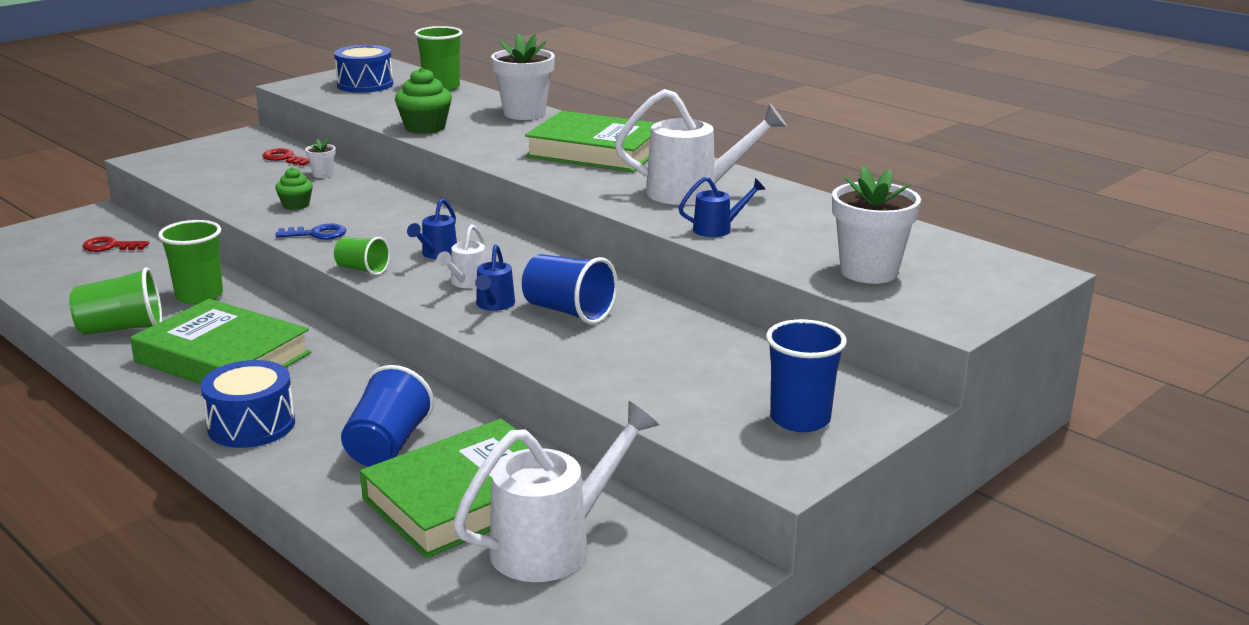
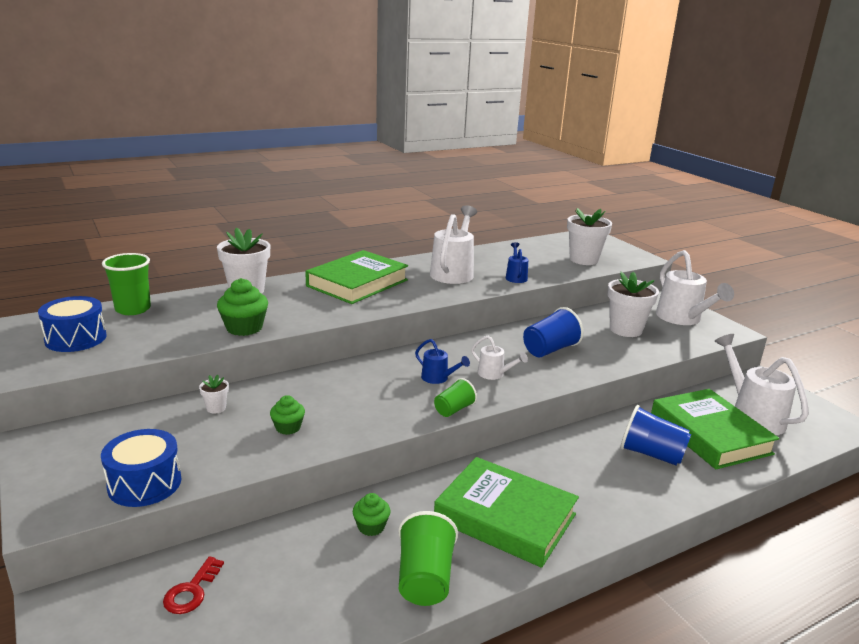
camera: 75 degrees left, 0 degrees up
green book [130,299,311,384] -> green book turned 75 degrees clockwise [434,457,579,568]
green cup [158,220,223,305] -> green cupcake [353,493,391,536]
blue drum [201,360,295,448] -> blue drum moved to [101,429,181,507]
red key [262,148,310,166] -> none
blue key [276,224,346,240] -> none
blue watering can [475,244,515,311] -> none
blue cup [766,319,847,432] -> white watering can [656,250,734,325]
none -> white flower pot [607,272,659,337]

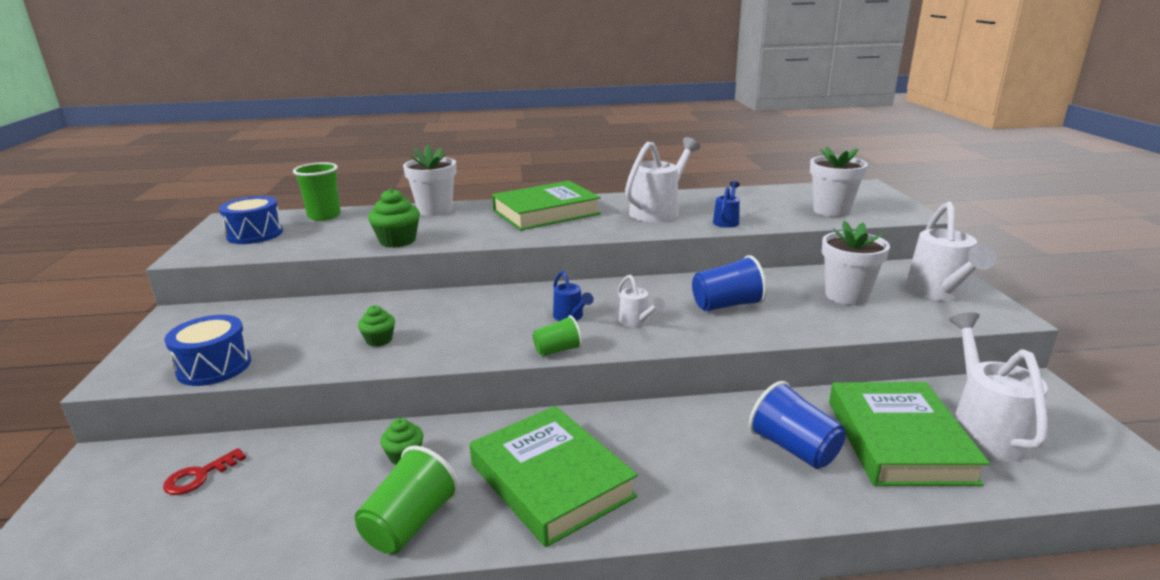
camera: 25 degrees right, 0 degrees up
white flower pot [199,374,229,414] -> none

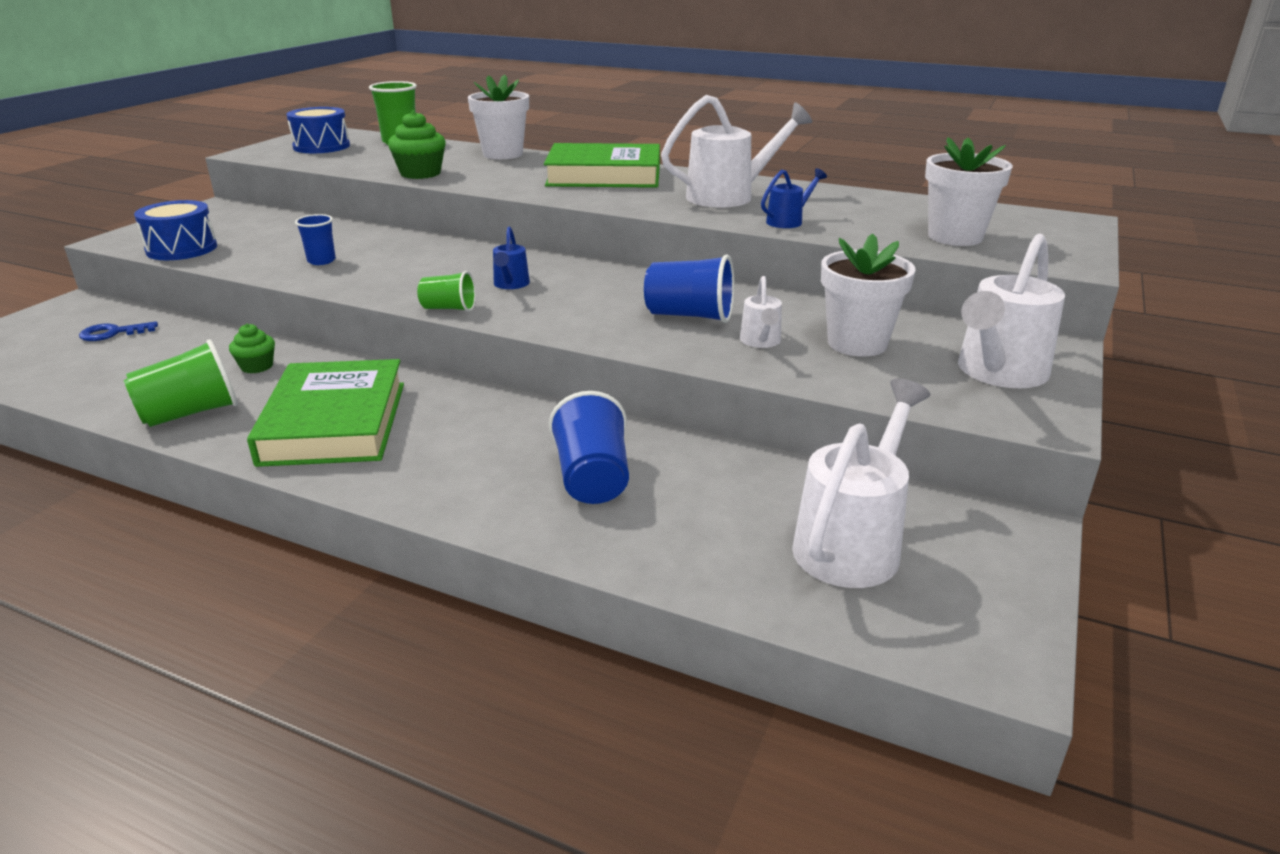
camera: 30 degrees right, 5 degrees up
red key [163,448,246,495] -> blue key [79,322,158,341]
green cupcake [358,305,395,347] -> blue cup [295,214,336,265]
white watering can [618,274,665,327] -> white watering can moved to [740,276,782,348]
green book [829,382,990,486] -> none

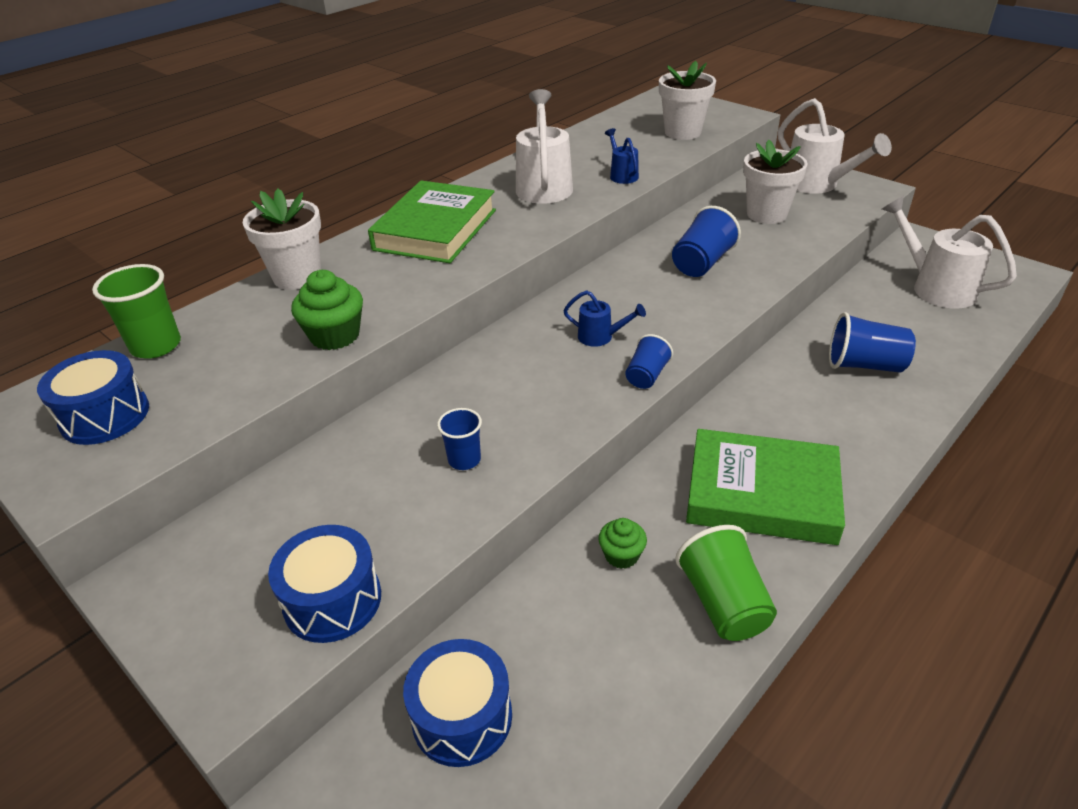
camera: 70 degrees left, 10 degrees up
blue key [79,322,158,341] -> blue drum [403,639,512,767]
green cup [417,271,476,312] -> blue cup [625,334,673,389]
white watering can [740,276,782,348] -> none

